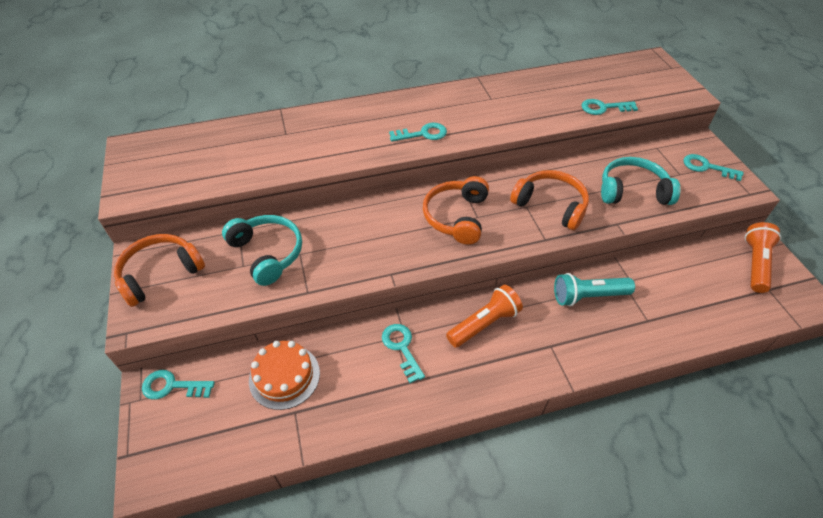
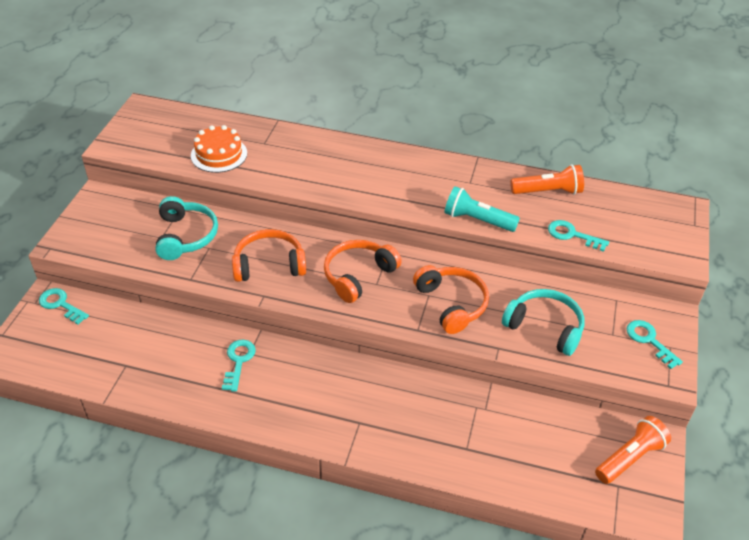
camera: 30 degrees right, 5 degrees down
orange headphones [114,234,205,307] -> orange headphones moved to [232,229,306,282]
orange cake [249,341,320,410] -> orange cake moved to [191,125,247,173]
turquoise key [389,123,447,142] -> none
orange flashlight [446,285,523,348] -> orange flashlight moved to [510,164,584,195]
turquoise flashlight [554,273,635,306] -> turquoise flashlight moved to [444,186,520,232]

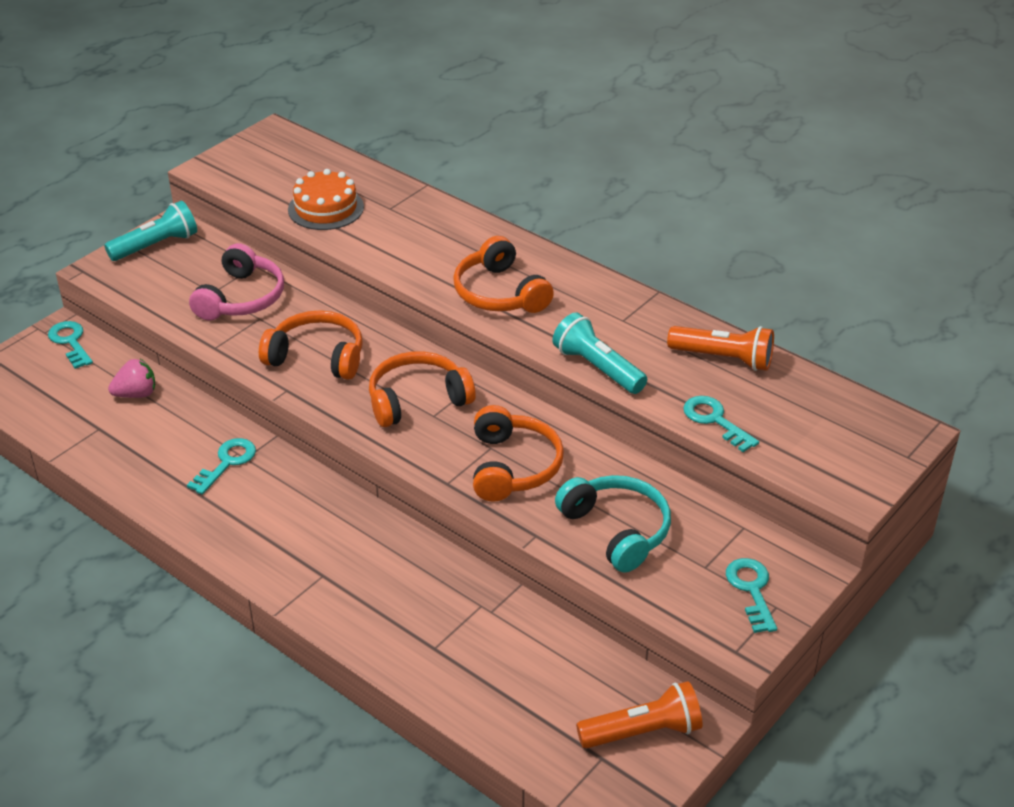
camera: 25 degrees right, 5 degrees down
turquoise headphones [155,196,218,260] -> pink headphones [189,243,284,321]
none -> turquoise flashlight [104,200,197,261]
none -> pink strawberry [108,359,155,398]
none -> orange headphones [453,236,554,313]

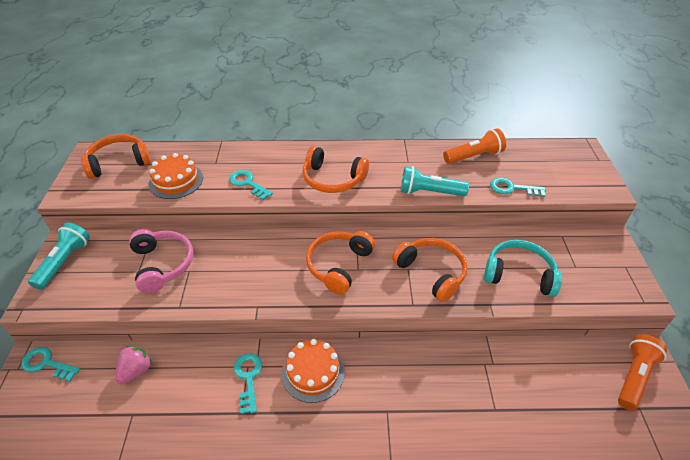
camera: 40 degrees left, 5 degrees up
orange headphones [259,310,363,380] -> orange headphones moved to [81,134,151,179]
turquoise key [726,558,777,633] -> turquoise key moved to [229,170,273,200]
none -> orange cake [282,339,345,403]

